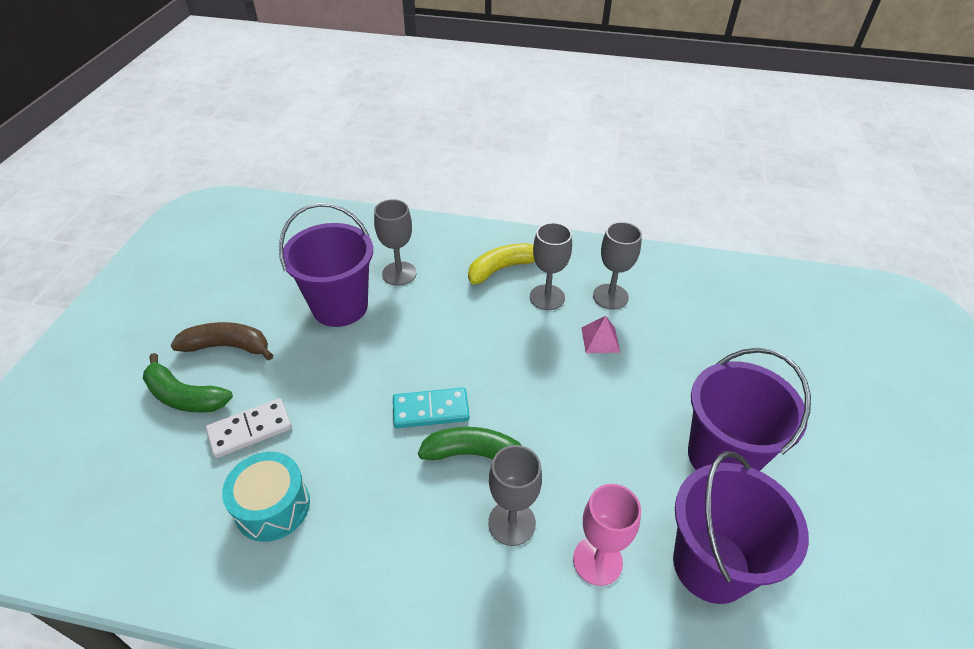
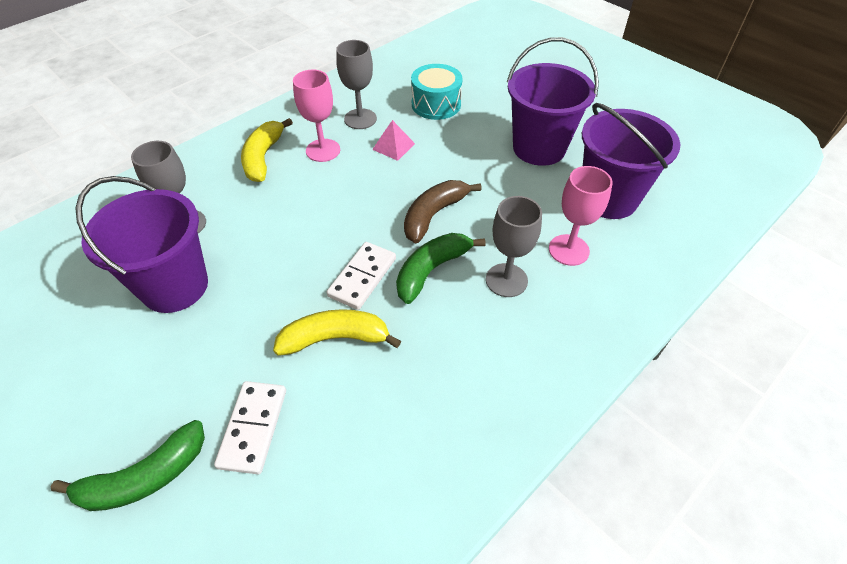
camera: 55 degrees left, 5 degrees up
brown banana [170,322,273,360] -> brown banana moved to [404,180,482,243]
turquoise drum [222,452,310,542] -> turquoise drum moved to [411,64,463,120]
turquoise domino [393,388,470,428] -> white domino [326,242,396,310]
grey goblet [530,222,572,310] -> pink goblet [293,70,340,162]
none -> yellow banana [273,309,401,356]

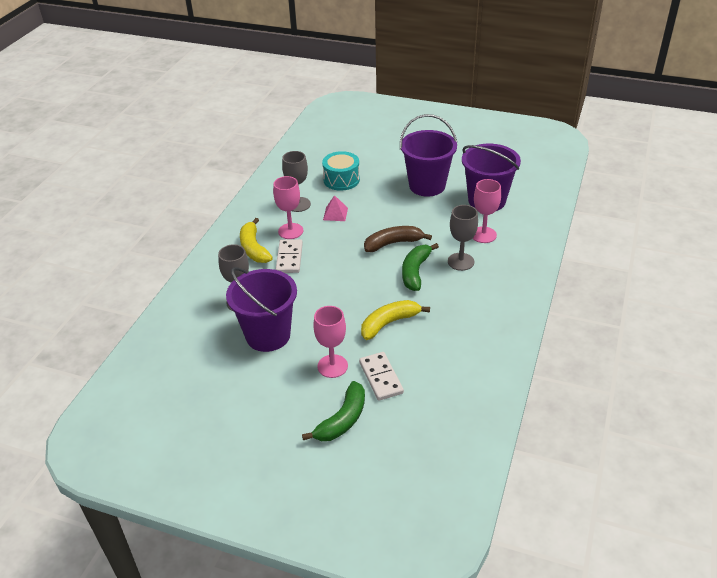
camera: 25 degrees left, 10 degrees down
white domino [326,242,396,310] -> white domino moved to [276,239,303,273]
brown banana [404,180,482,243] -> brown banana turned 60 degrees clockwise [364,226,432,252]
none -> pink goblet [313,306,348,378]

